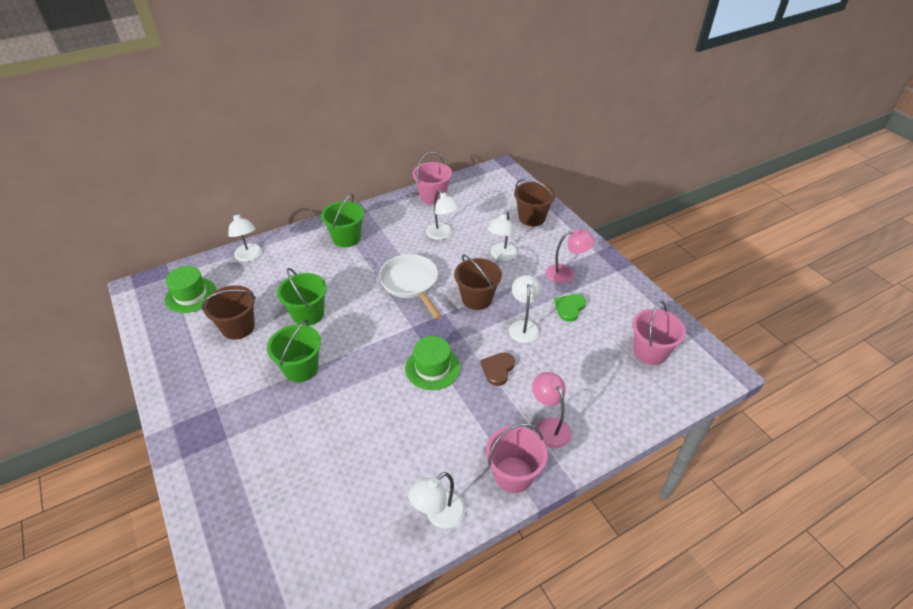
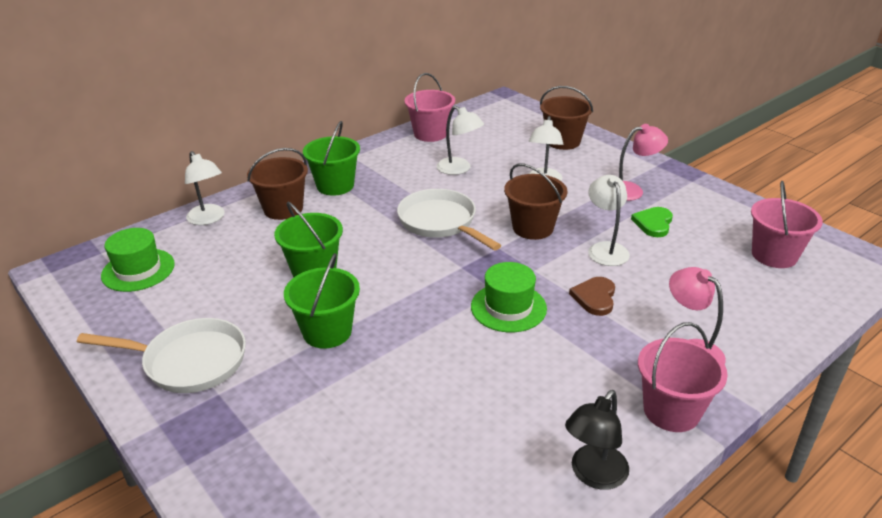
camera: 10 degrees left, 10 degrees down
brown bucket [201,285,256,340] -> brown bucket moved to [247,148,308,220]
white lamp [408,472,466,529] -> black lamp [565,390,629,490]
none -> white pan [77,318,246,393]

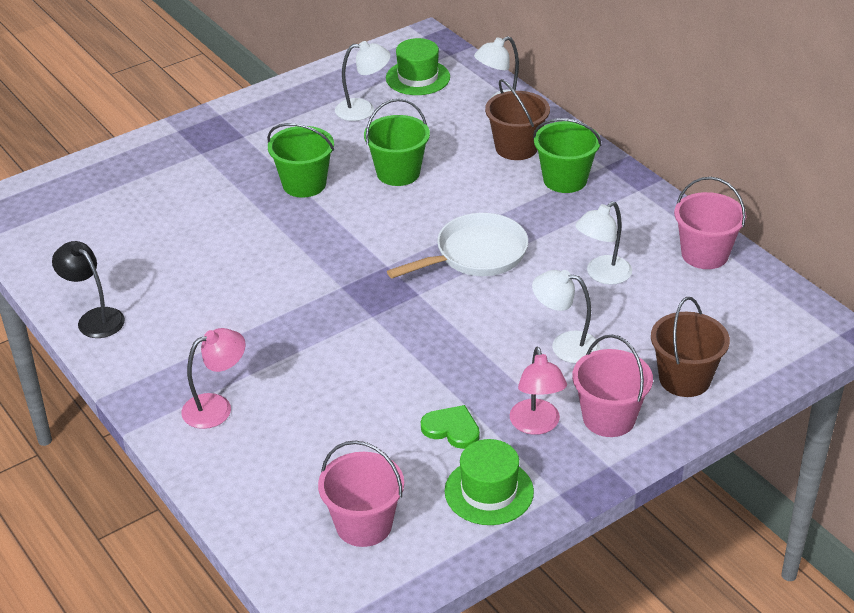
camera: 95 degrees right, 5 degrees up
white pan [77,318,246,393] -> none
green hat [471,262,547,332] -> green hat moved to [445,439,534,525]
brown bucket [504,163,567,240] -> none
brown heart [569,277,615,316] -> none
white lamp [588,175,630,266] -> white lamp moved to [335,41,391,121]
pink bucket [638,322,728,432] -> pink bucket moved to [572,334,653,437]

